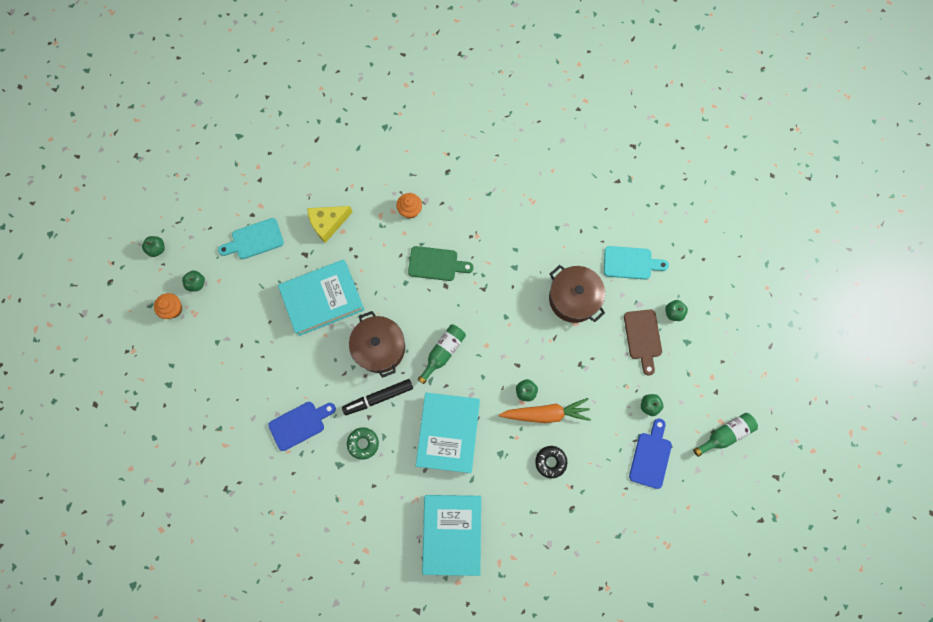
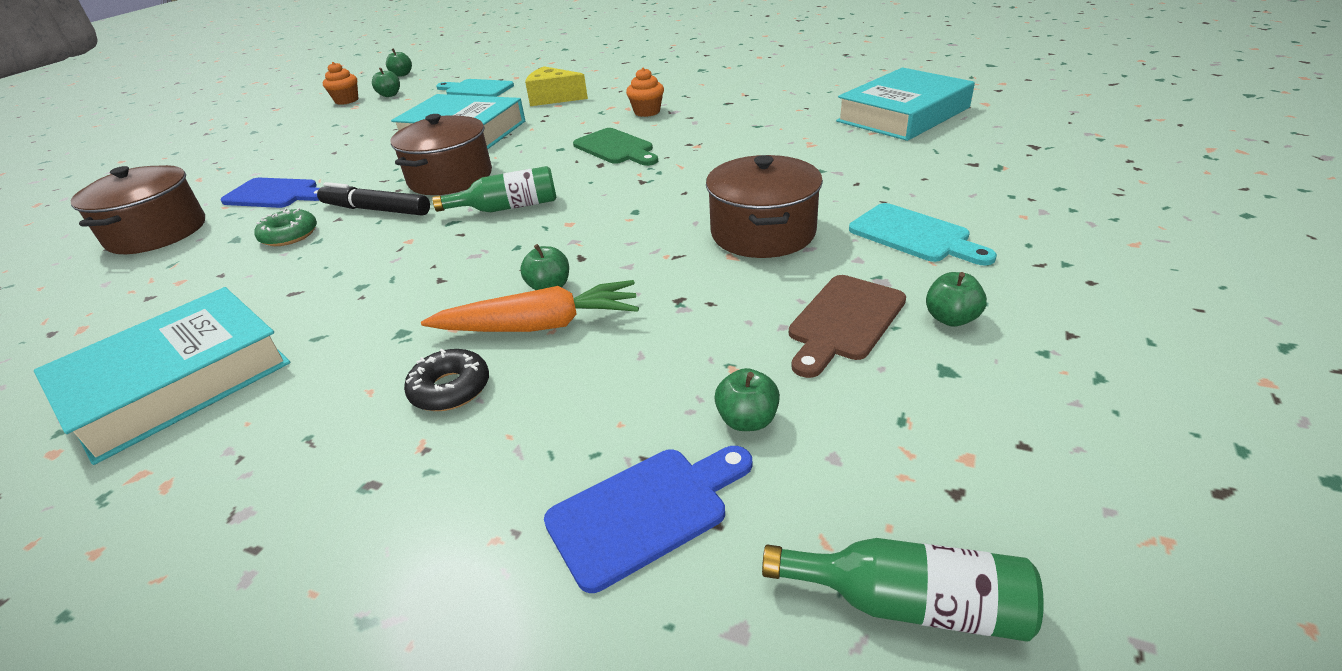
camera: 45 degrees right, 40 degrees down
turquoise book [416,393,480,473] -> turquoise book moved to [836,68,975,141]
orange carrot [499,398,591,423] -> orange carrot turned 45 degrees counterclockwise [421,280,639,332]
none -> brown pot [71,165,205,254]

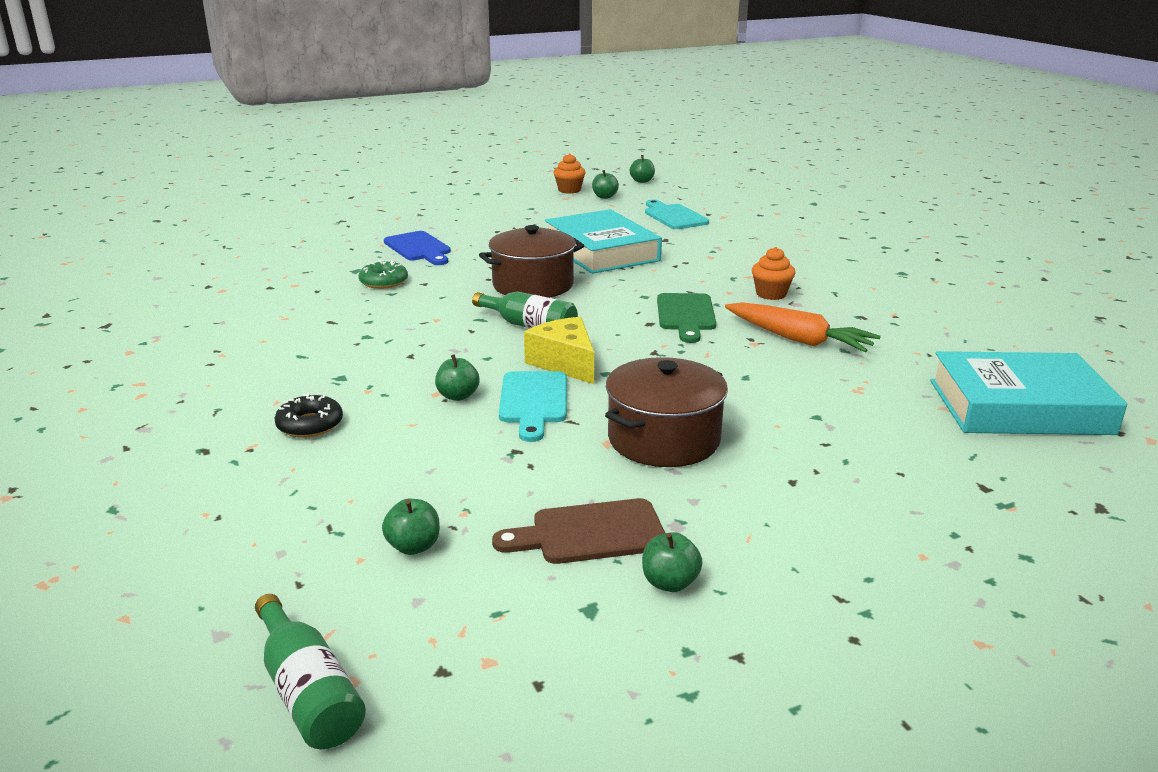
camera: 40 degrees right, 10 degrees down
turquoise book [34,287,291,465] -> none
brown pot [71,165,205,254] -> none
black marker [317,182,430,216] -> none
orange carrot [421,280,639,332] -> orange carrot moved to [725,302,881,352]
yellow cheese [525,66,588,106] -> yellow cheese moved to [524,317,594,384]
blue cutting board [544,446,752,593] -> none
turquoise cutting board [849,203,997,265] -> turquoise cutting board moved to [499,371,567,442]

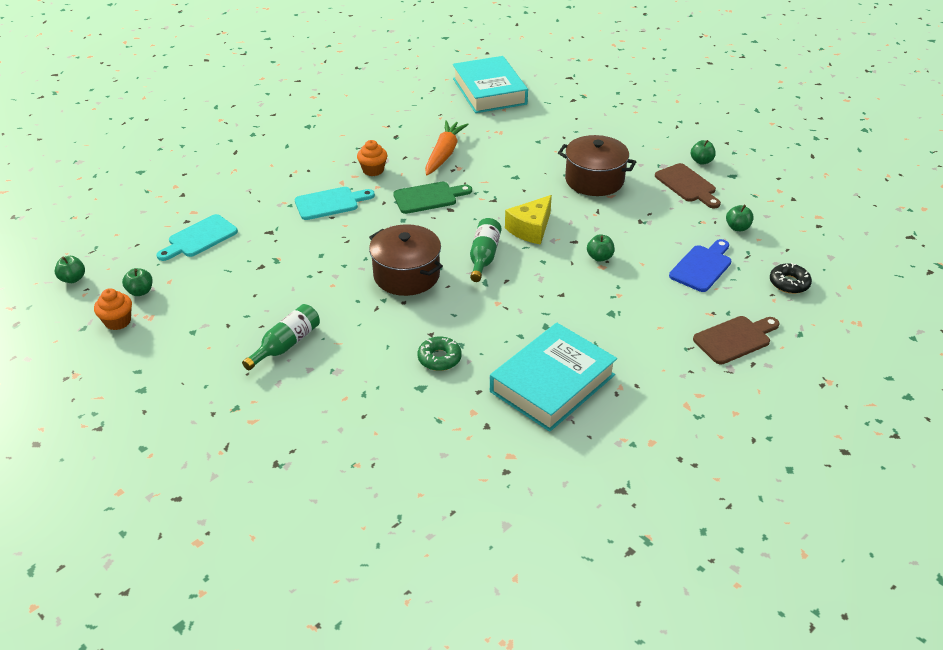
camera: 110 degrees left, 15 degrees up
green bottle [255,594,366,749] -> green bottle moved to [242,304,320,370]
black donut [274,393,343,438] -> black donut moved to [770,263,812,294]
blue cutting board [384,231,451,265] -> blue cutting board moved to [669,239,731,292]
turquoise cutting board [499,371,567,442] -> turquoise cutting board moved to [295,187,375,220]
turquoise book [545,209,662,274] -> turquoise book moved to [490,323,617,432]
none -> brown cutting board [693,316,780,364]

